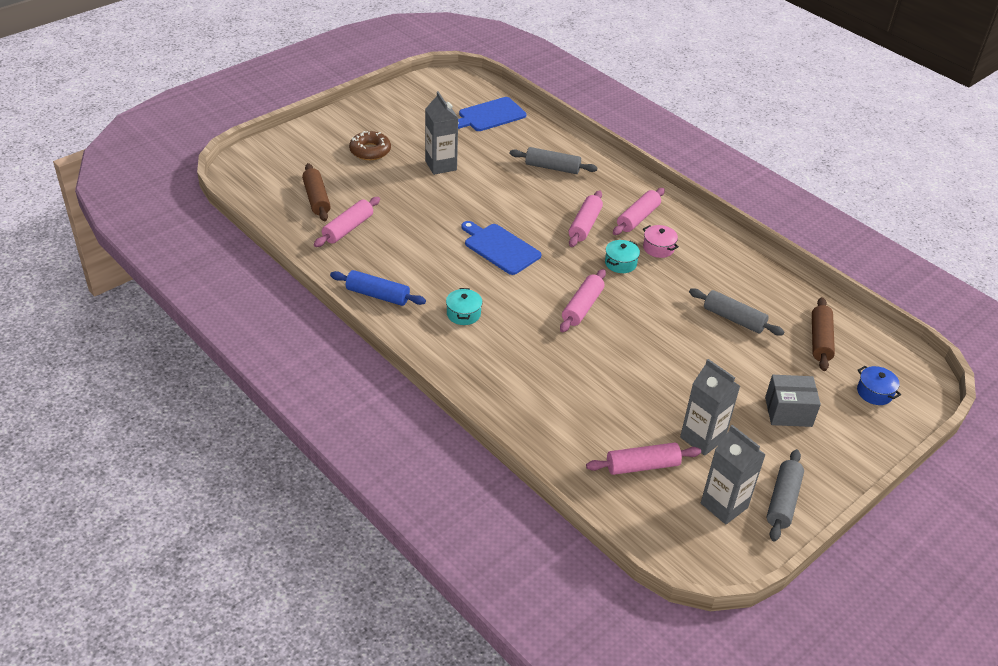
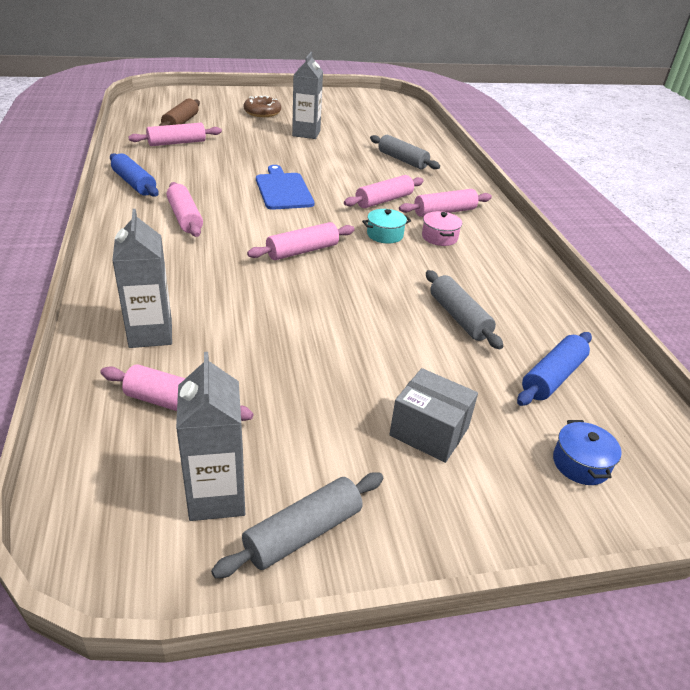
camera: 30 degrees right, 5 degrees down
turquoise pot [446,288,483,325] -> pink rolling pin [167,182,203,237]
blue cutting board [458,97,526,131] -> none
grey carton [680,359,740,456] -> grey carton moved to [112,209,172,348]
brown rolling pin [812,297,835,371] -> blue rolling pin [517,332,592,406]

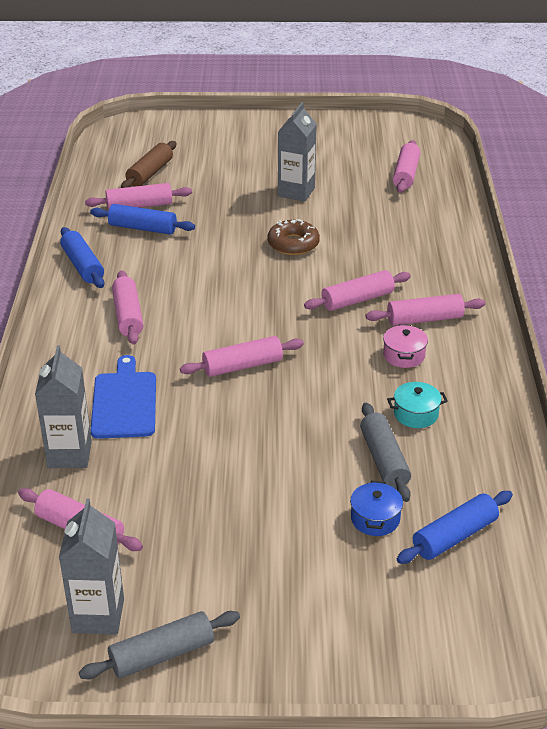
camera: 15 degrees right, 0 degrees up
brown donut [244,96,281,117] -> brown donut moved to [267,219,320,255]
blue cutting board [256,165,314,210] -> blue cutting board moved to [90,355,156,439]
turquoise pot [362,209,411,244] -> turquoise pot moved to [387,382,448,428]
grey rolling pin [370,135,440,169] -> none
grey box [389,368,478,463] -> none
blue pot [553,420,622,485] -> blue pot moved to [350,481,403,536]
none -> blue rolling pin [90,204,195,235]
none -> pink rolling pin [393,140,420,193]

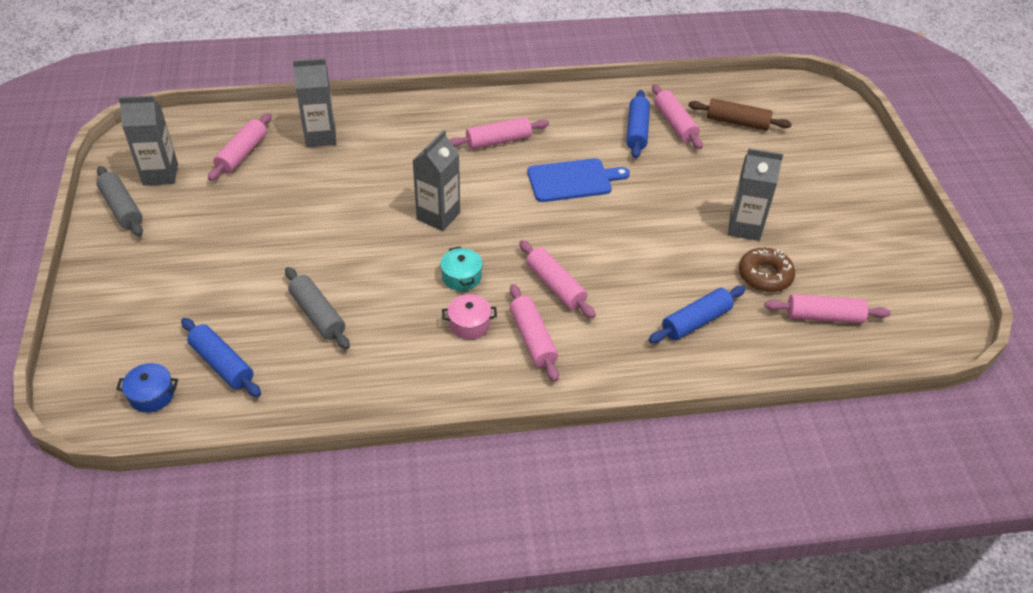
camera: 80 degrees right, 10 degrees up
blue rolling pin [60,227,105,288] -> blue rolling pin moved to [649,286,745,343]
blue cutting board [90,355,156,439] -> blue cutting board moved to [527,158,630,202]
pink rolling pin [180,336,304,377] -> grey carton [413,130,460,231]
brown donut [267,219,320,255] -> brown donut moved to [739,248,795,292]
blue pot [350,481,403,536] -> blue pot moved to [116,363,178,413]
grey rolling pin [360,403,411,502] -> grey rolling pin turned 75 degrees clockwise [285,267,350,350]
turquoise pot [387,382,448,428] -> turquoise pot moved to [440,246,483,291]

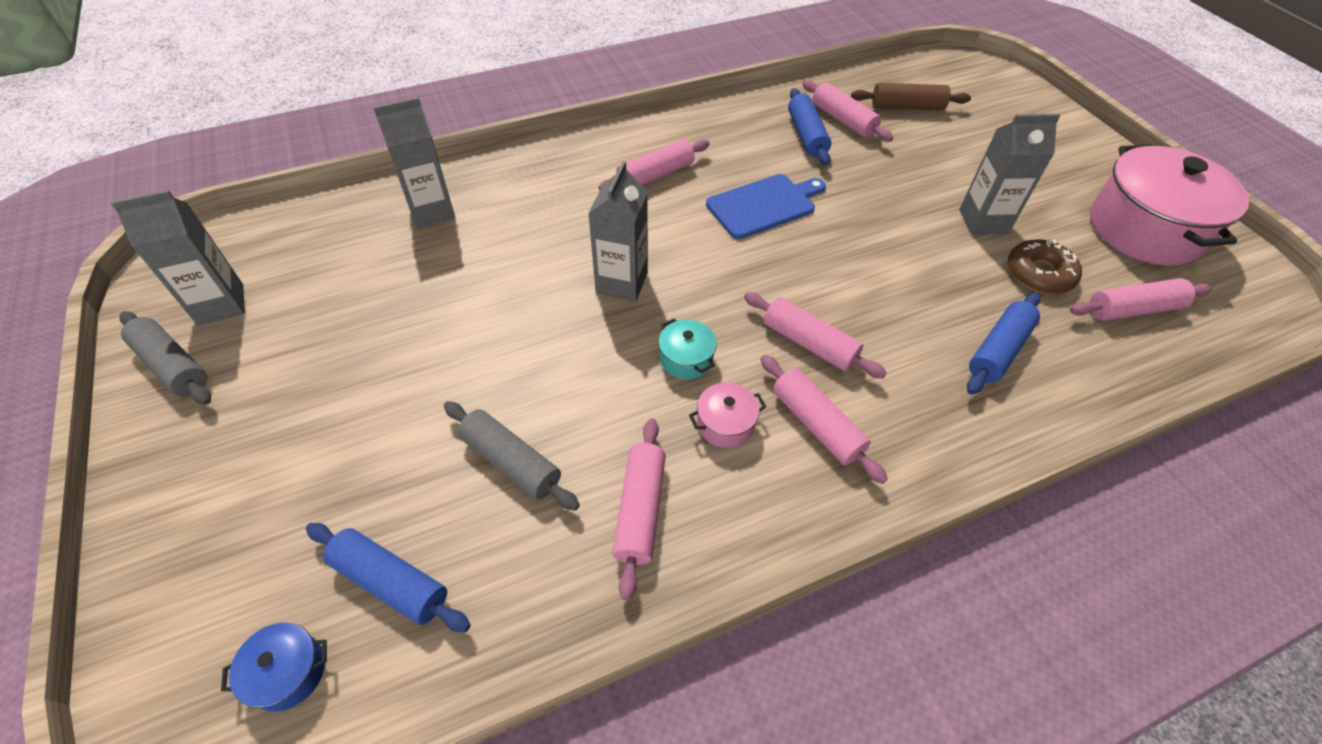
camera: 15 degrees left, 5 degrees up
pink rolling pin [208,113,271,181] -> pink rolling pin moved to [612,419,666,600]
none -> pink pot [1090,144,1249,266]

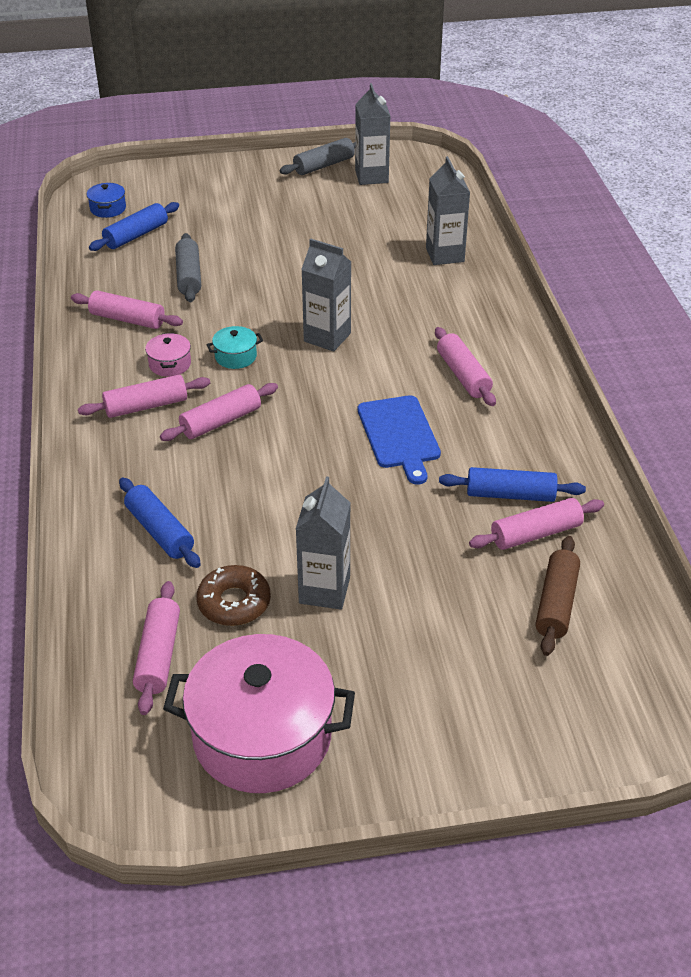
camera: 105 degrees right, 10 degrees down
grey rolling pin [444,401,580,511] -> grey rolling pin turned 60 degrees counterclockwise [175,233,201,302]

